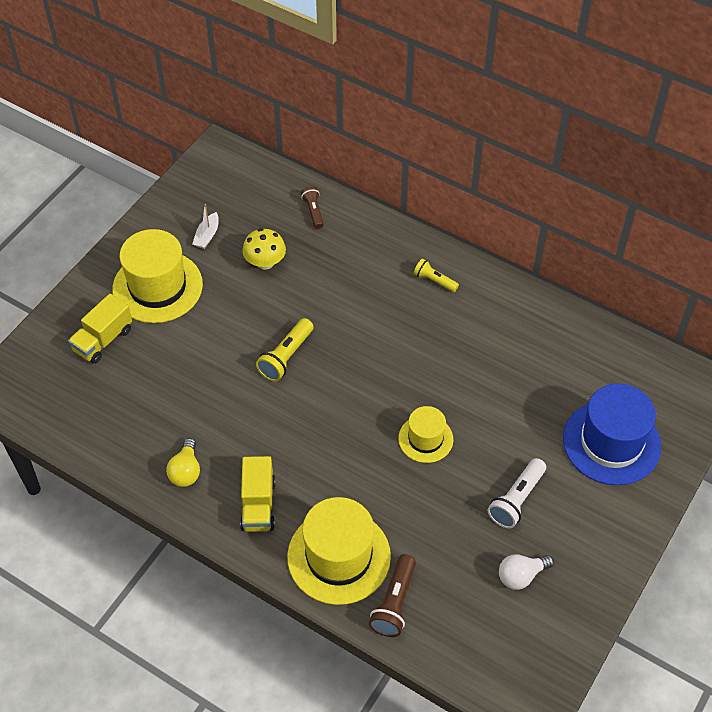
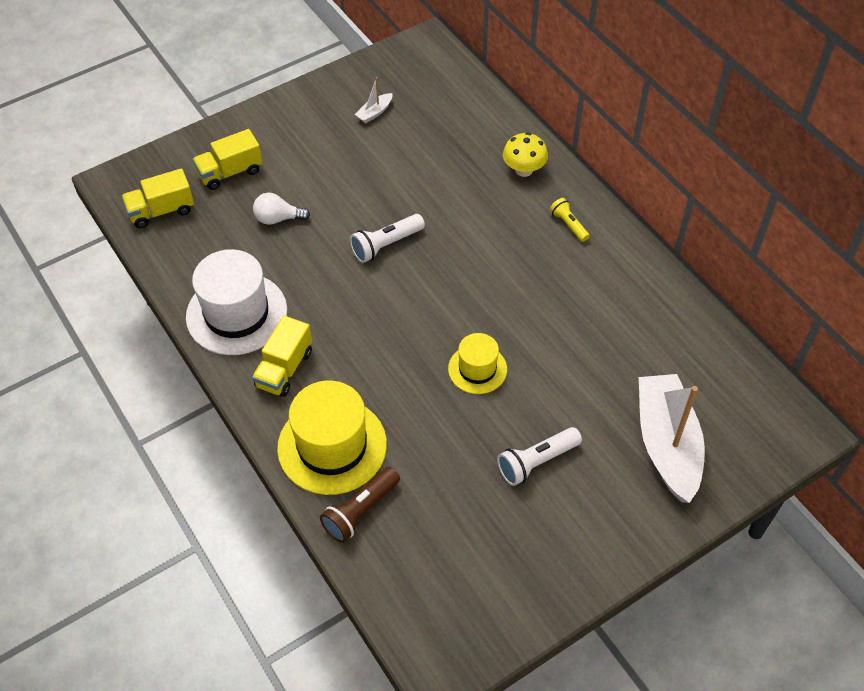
camera: 25 degrees right, 0 degrees up
yellow hat [112,229,203,323] -> none
yellow light bulb [166,438,200,487] -> white hat [186,249,287,355]
yellow mushroom [242,228,286,270] -> yellow mushroom moved to [503,132,548,177]
yellow flashlight [256,318,314,381] -> white flashlight [350,214,425,263]
brown flashlight [301,186,324,229] -> none
white light bulb [499,554,554,590] -> white light bulb moved to [253,192,310,225]
blue hat [563,383,661,485] -> white boat [639,374,705,503]
none -> yellow truck [122,168,194,228]

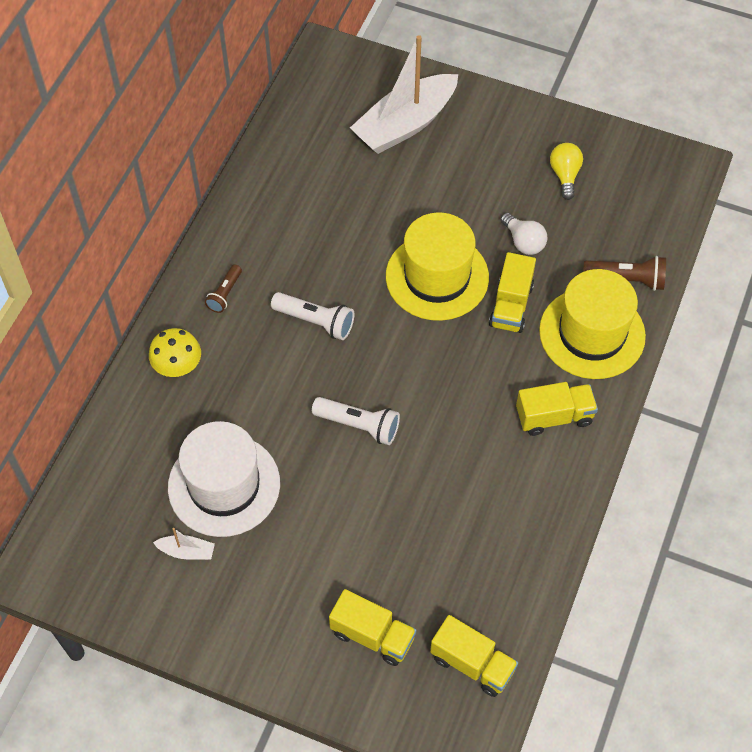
camera: 125 degrees left, 5 degrees up
white hat [186,249,287,355] -> white hat moved to [168,421,280,537]
white light bulb [253,192,310,225] -> white light bulb moved to [501,213,547,255]
yellow hat [448,333,507,394] -> yellow hat [386,213,489,321], size x1.77
white flashlight [497,427,582,486] -> white flashlight moved to [271,292,354,340]
yellow flashlight [550,198,590,242] -> brown flashlight [205,265,242,313]
none -> yellow truck [489,252,536,333]
none -> yellow light bulb [550,143,583,200]

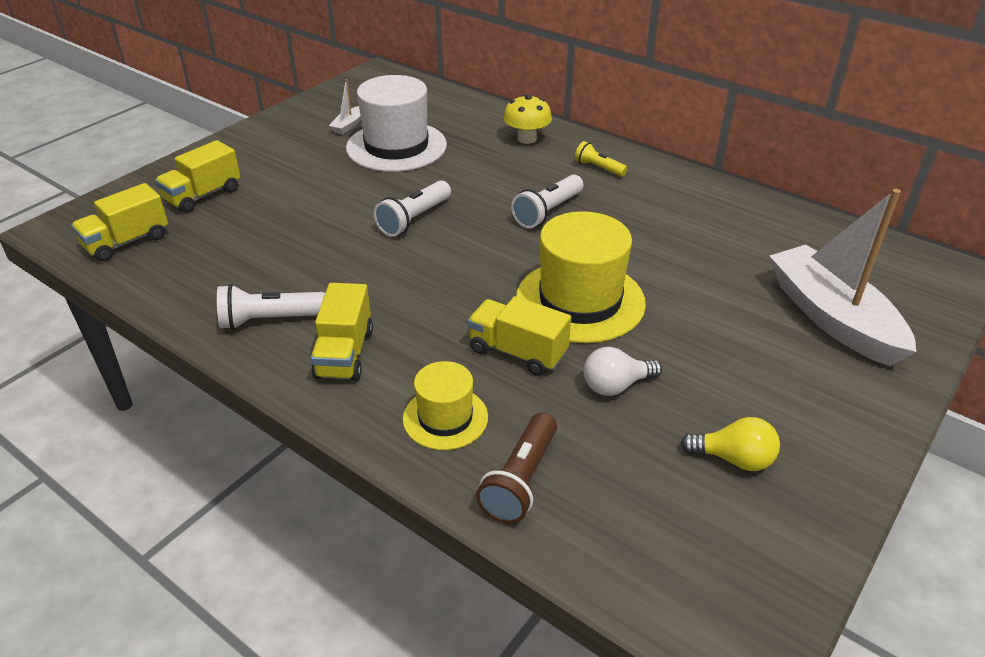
camera: 105 degrees right, 20 degrees down
brown flashlight [205,265,242,313] -> yellow flashlight [575,141,627,177]
yellow hat [539,269,646,379] -> yellow hat [403,361,488,450], size x0.56
none -> white flashlight [217,284,325,330]

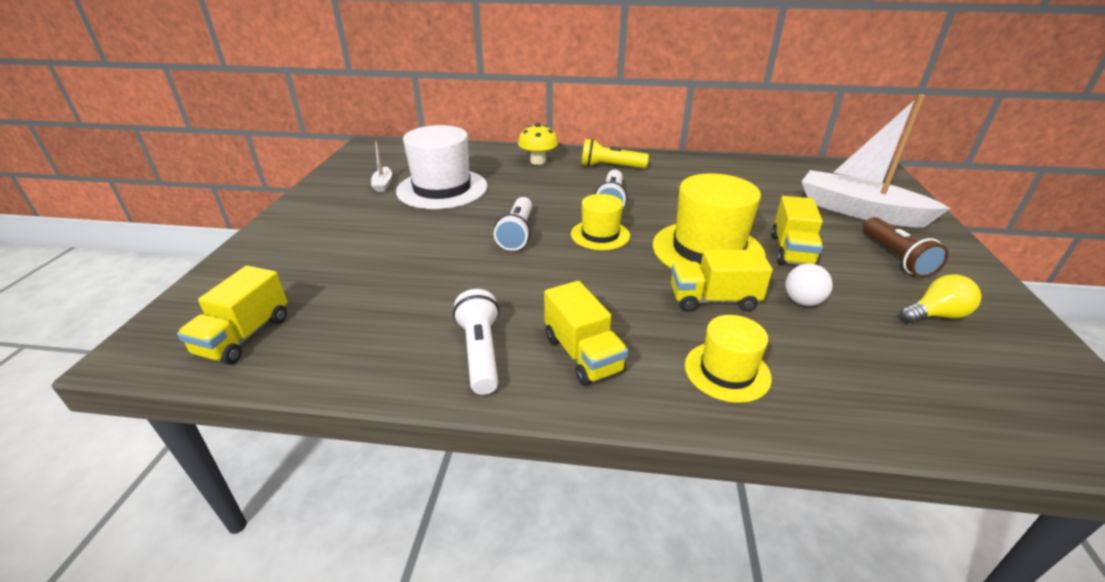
camera: 30 degrees left, 5 degrees down
yellow truck [155,140,241,213] -> yellow truck moved to [771,196,823,265]
white flashlight [217,284,325,330] -> white flashlight turned 120 degrees clockwise [453,289,500,395]
brown flashlight [476,412,557,524] -> brown flashlight moved to [863,217,949,278]
yellow flashlight [575,141,627,177] -> yellow flashlight [581,138,649,168], size x1.54
none -> yellow hat [571,194,630,250]

